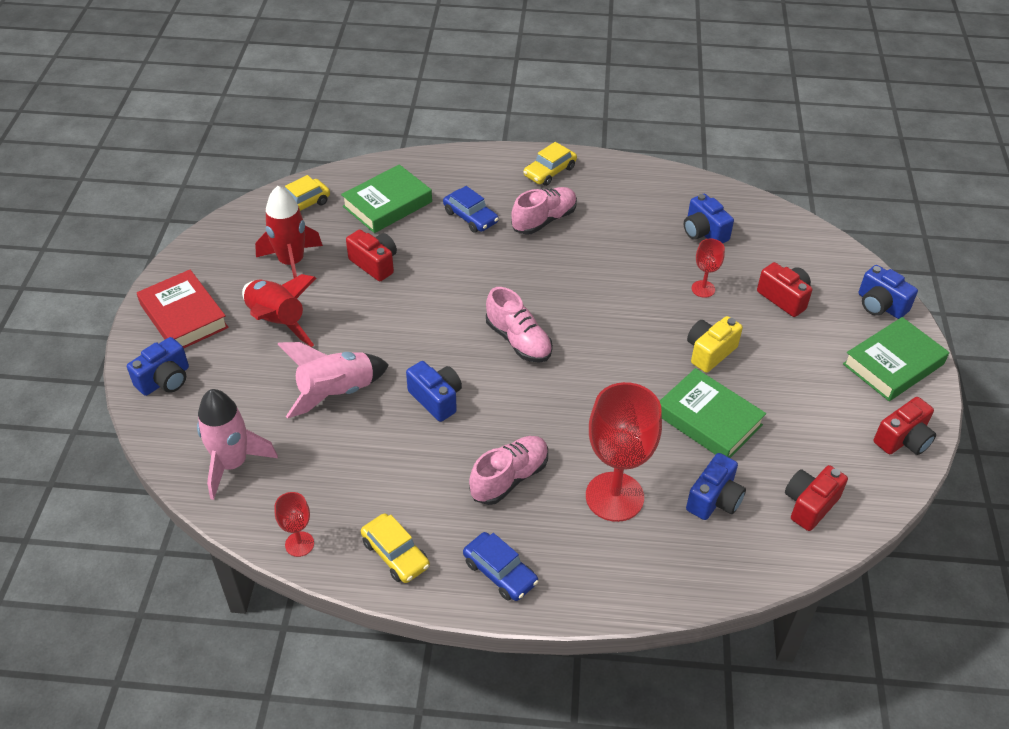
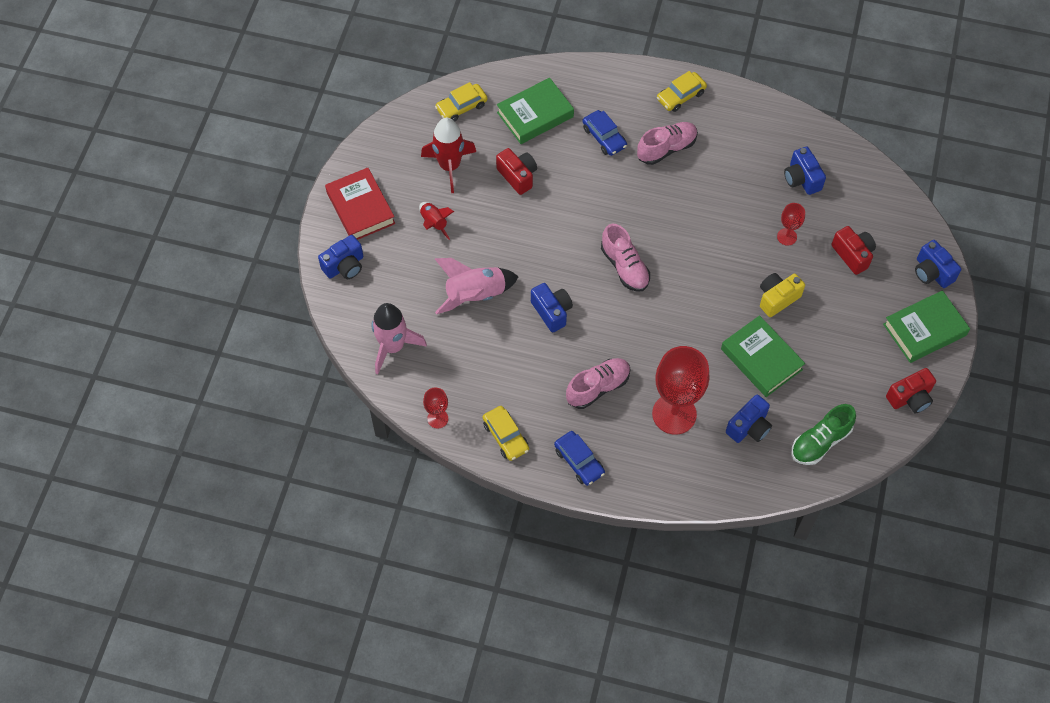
camera: 10 degrees right, 15 degrees up
red rocket [242,274,316,347] -> red rocket [419,202,454,240], size x0.58
red camera [785,465,848,531] -> green shoe [791,404,856,465]

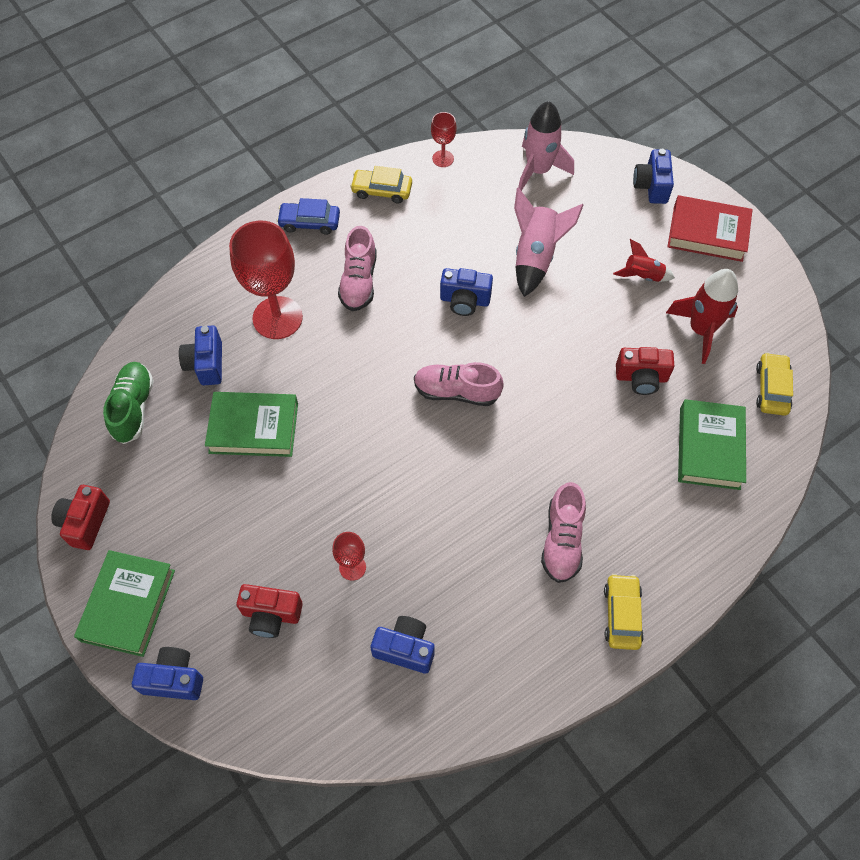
camera: 130 degrees right, 0 degrees up
blue car [583,110,627,156] -> none
yellow camera [760,273,805,317] -> none

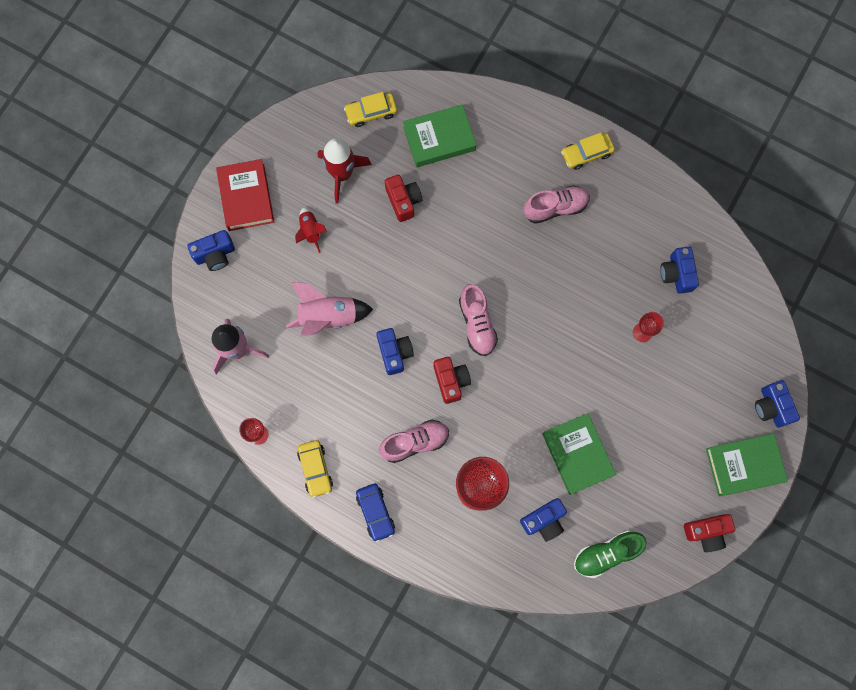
camera: 115 degrees left, 15 degrees up
red camera [236,584,303,638] -> red camera moved to [434,357,471,404]

